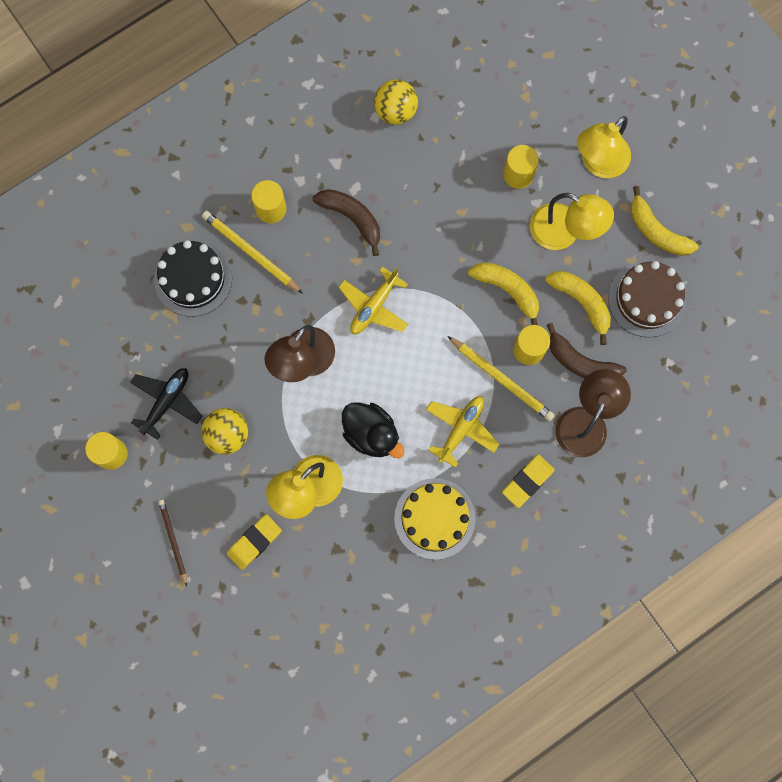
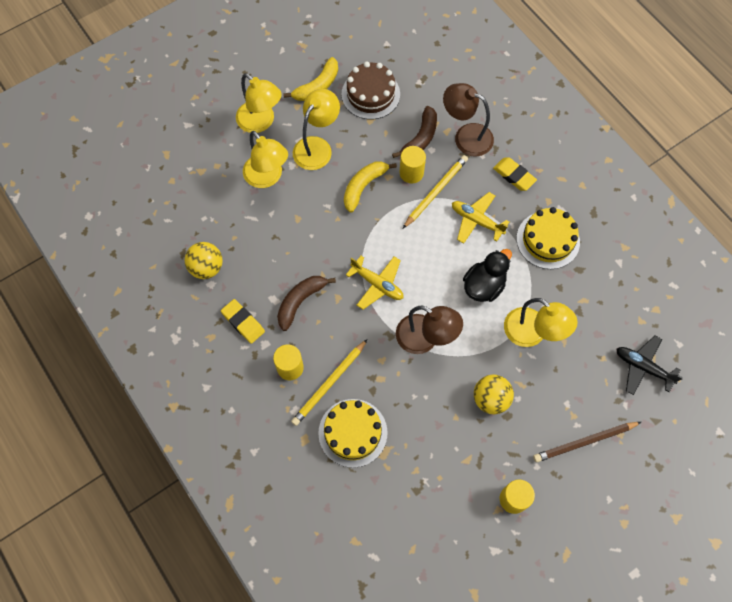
camera: 90 degrees left, 10 degrees down
black plane [130,368,202,440] -> black plane moved to [616,336,683,395]
black cake [154,240,232,317] -> yellow cake [318,399,388,468]
brown pencil [158,500,187,586] -> brown pencil [533,422,641,462], size x1.52
yellow eraser [227,514,282,570] -> yellow eraser moved to [221,299,265,344]
yellow cylinder [503,145,539,189] -> yellow lamp [243,131,288,188]
yellow banana [545,271,611,345] -> none

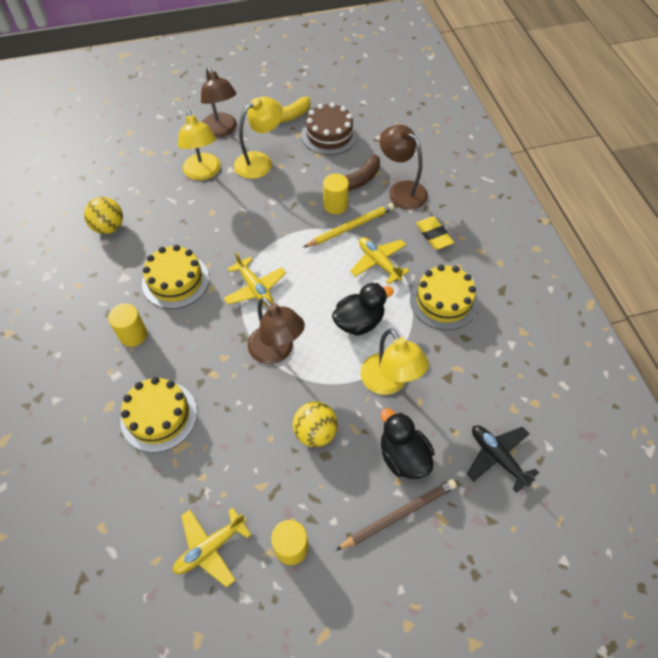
camera: 20 degrees right, 10 degrees down
yellow eraser [221,299,265,344] -> none
yellow lamp [236,73,282,133] -> brown lamp [201,67,237,138]
brown banana [277,276,336,331] -> yellow cake [142,245,209,309]
yellow pencil [291,339,368,426] -> none
yellow banana [344,162,397,212] -> none
brown pencil [533,422,641,462] -> brown pencil turned 150 degrees clockwise [336,479,457,550]
none -> yellow plane [173,508,251,587]
none -> black duck [381,408,434,479]

